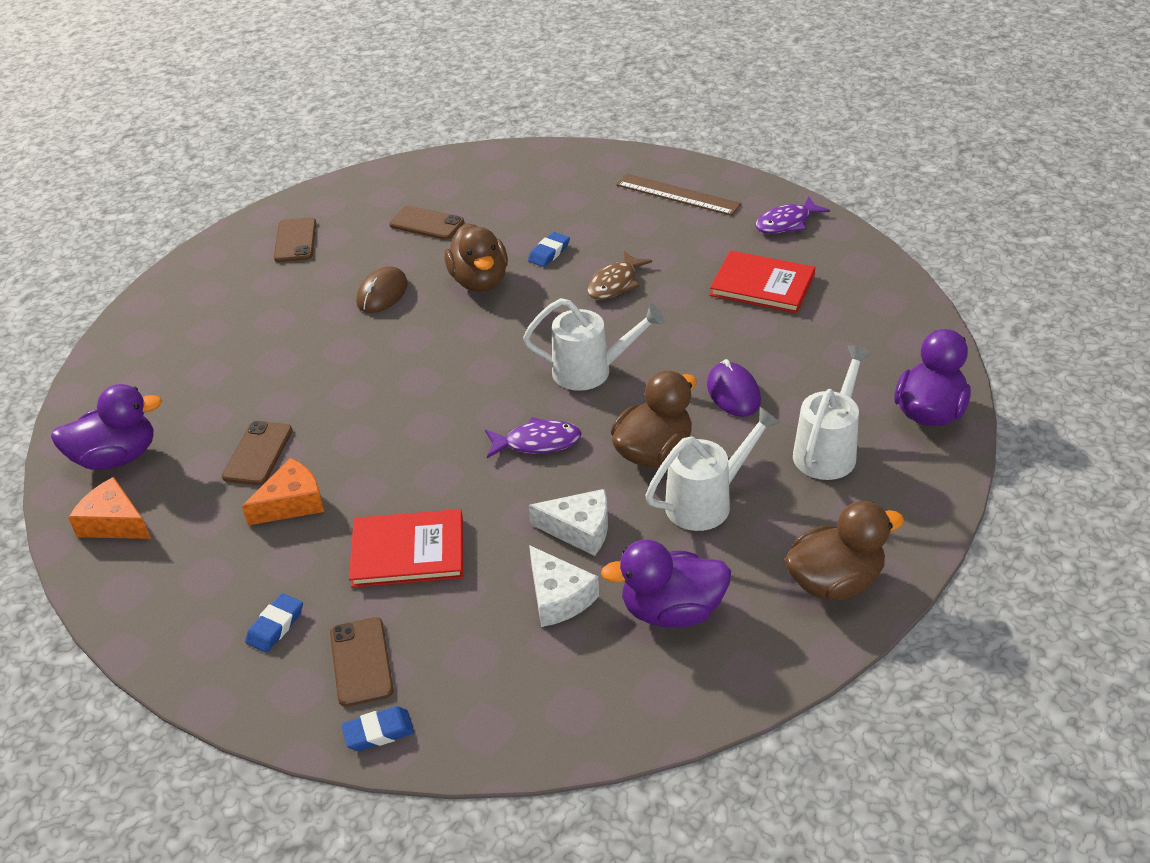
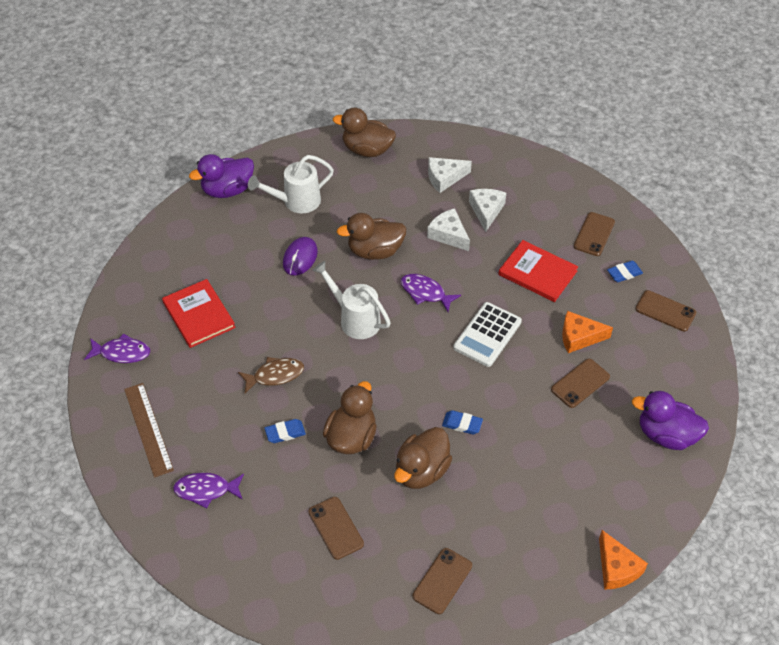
camera: 145 degrees left, 10 degrees up
orange cheese [68,477,151,539] -> orange cheese moved to [599,530,648,590]
blue eraser [341,706,414,751] -> blue eraser moved to [442,410,483,434]
brown mouse [356,266,408,313] -> brown duck [394,427,452,489]
purple duck [601,540,731,627] -> white cheese [428,157,472,193]
white watering can [646,407,780,531] -> none
none -> purple fish [173,473,244,508]
none -> white calculator [453,302,522,367]
none -> brown phone [636,290,696,331]

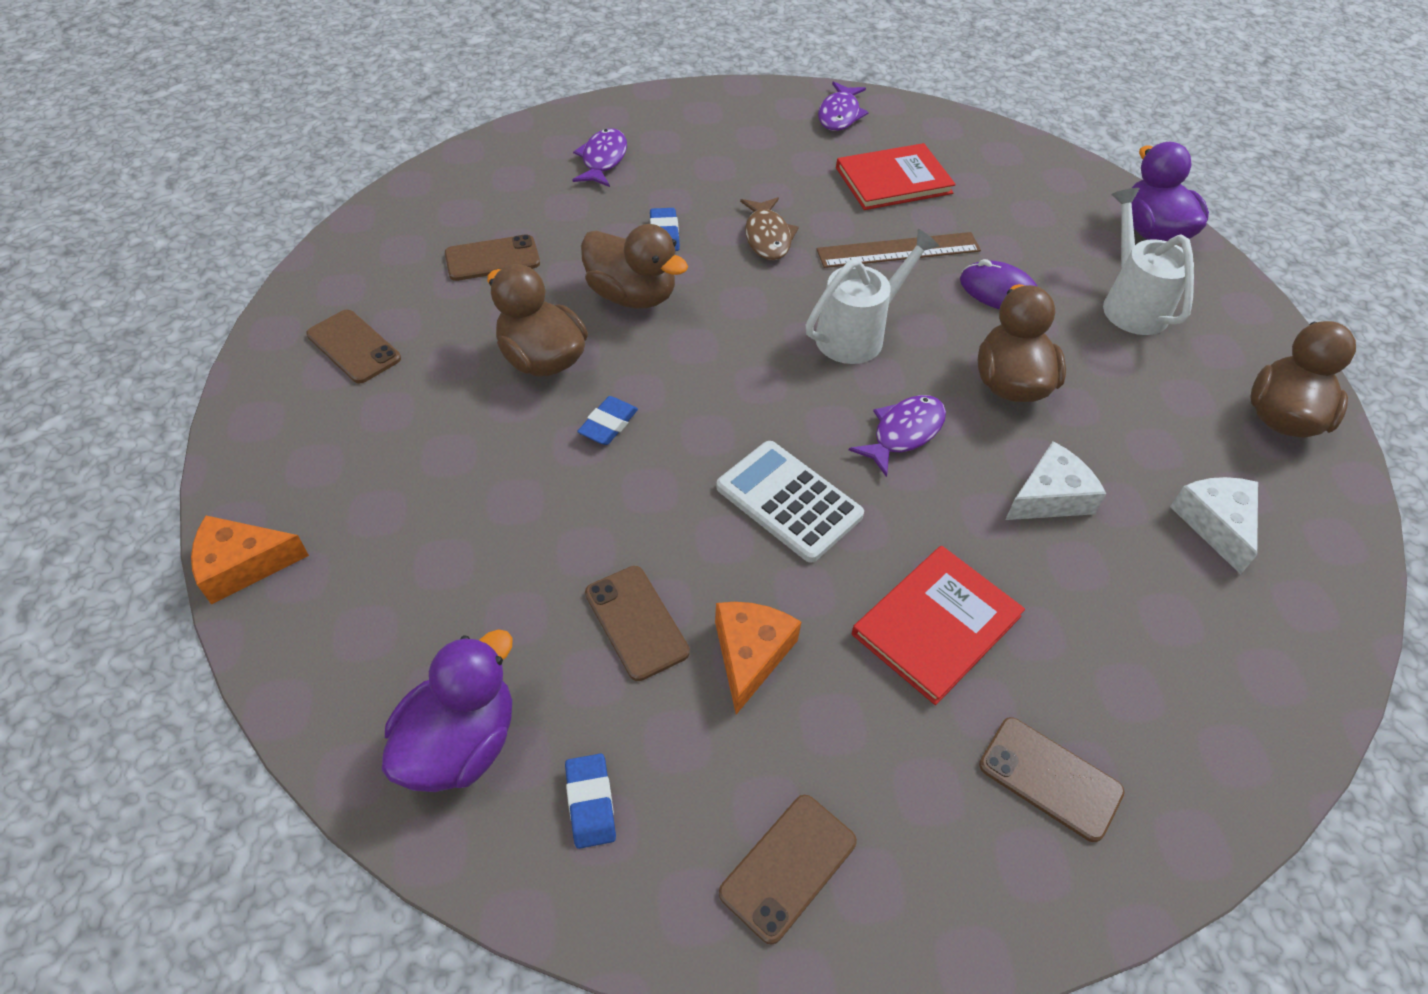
camera: 100 degrees right, 0 degrees up
brown ruler [124,383,174,478] -> brown ruler moved to [816,232,981,268]
white cheese [469,189,506,232] -> none
blue eraser [607,261,643,282] -> blue eraser moved to [565,753,616,849]

